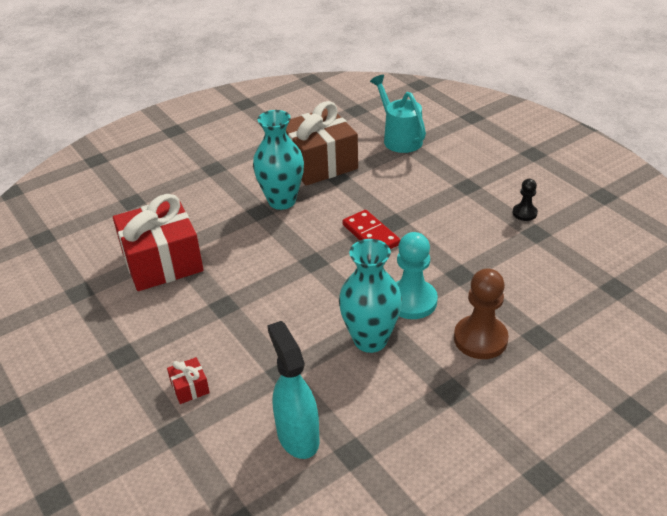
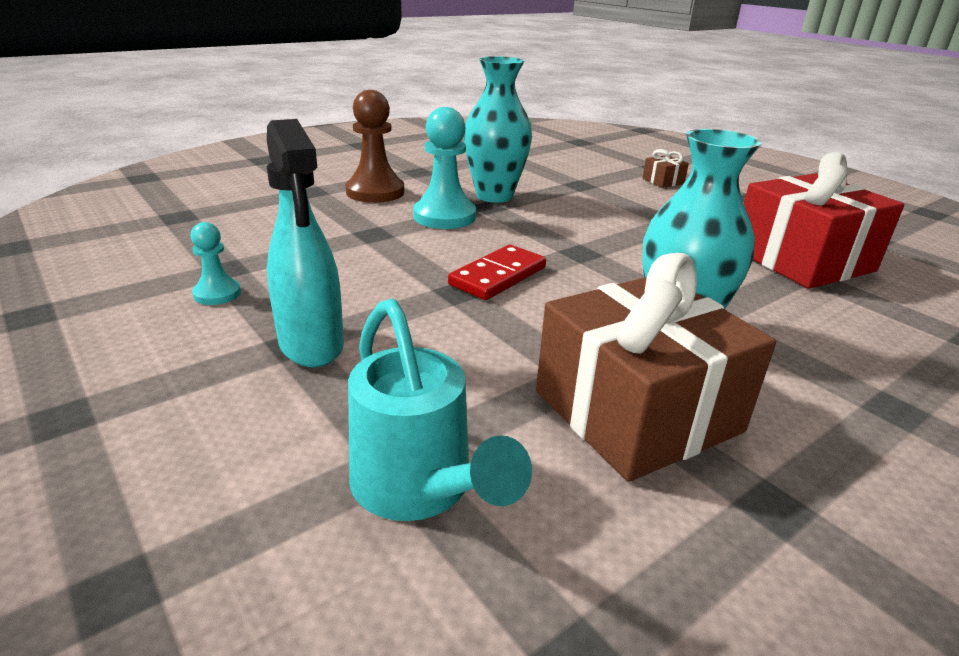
camera: 175 degrees right, 10 degrees down
red gift [167,357,210,404] -> brown gift [642,149,689,188]
turquoise spray bottle [267,321,319,459] -> turquoise spray bottle moved to [267,119,344,368]
red domino [342,210,401,249] -> red domino turned 75 degrees clockwise [448,245,546,300]
black pawn [513,179,538,221] -> turquoise pawn [191,222,241,305]

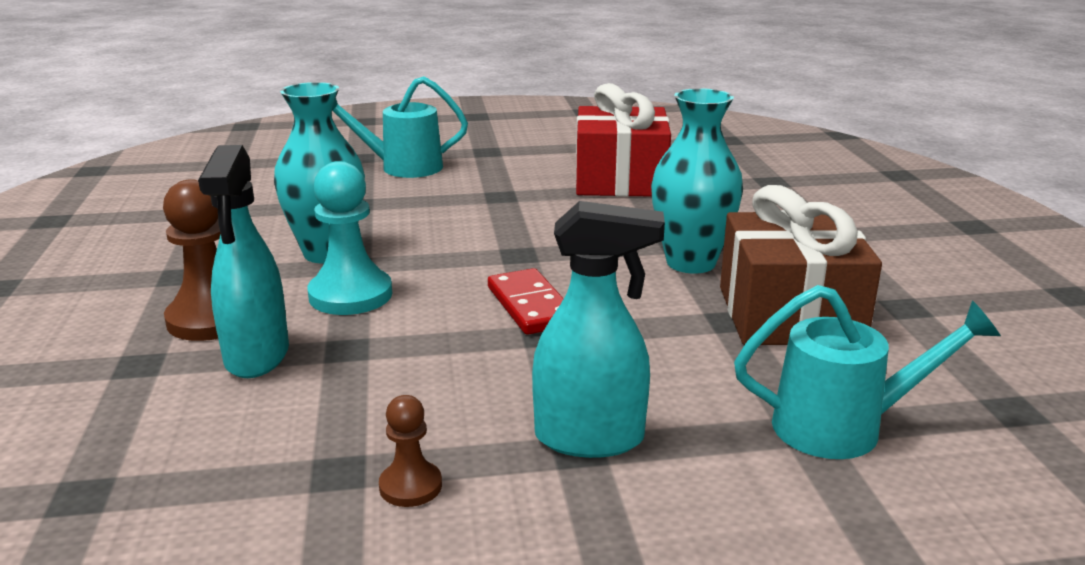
camera: 60 degrees left, 5 degrees down
turquoise pawn [191,222,241,305] -> brown pawn [379,395,442,507]
brown gift [642,149,689,188] -> turquoise watering can [332,76,468,178]
none -> turquoise spray bottle [198,145,289,378]

